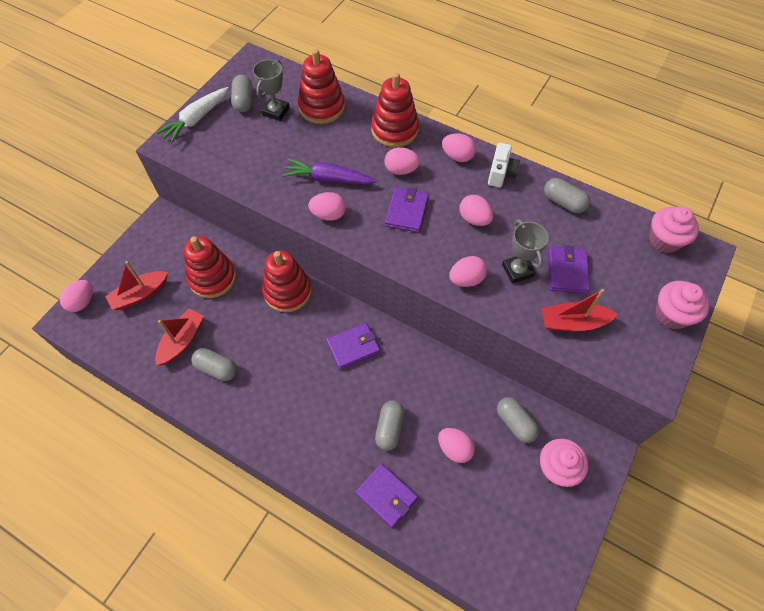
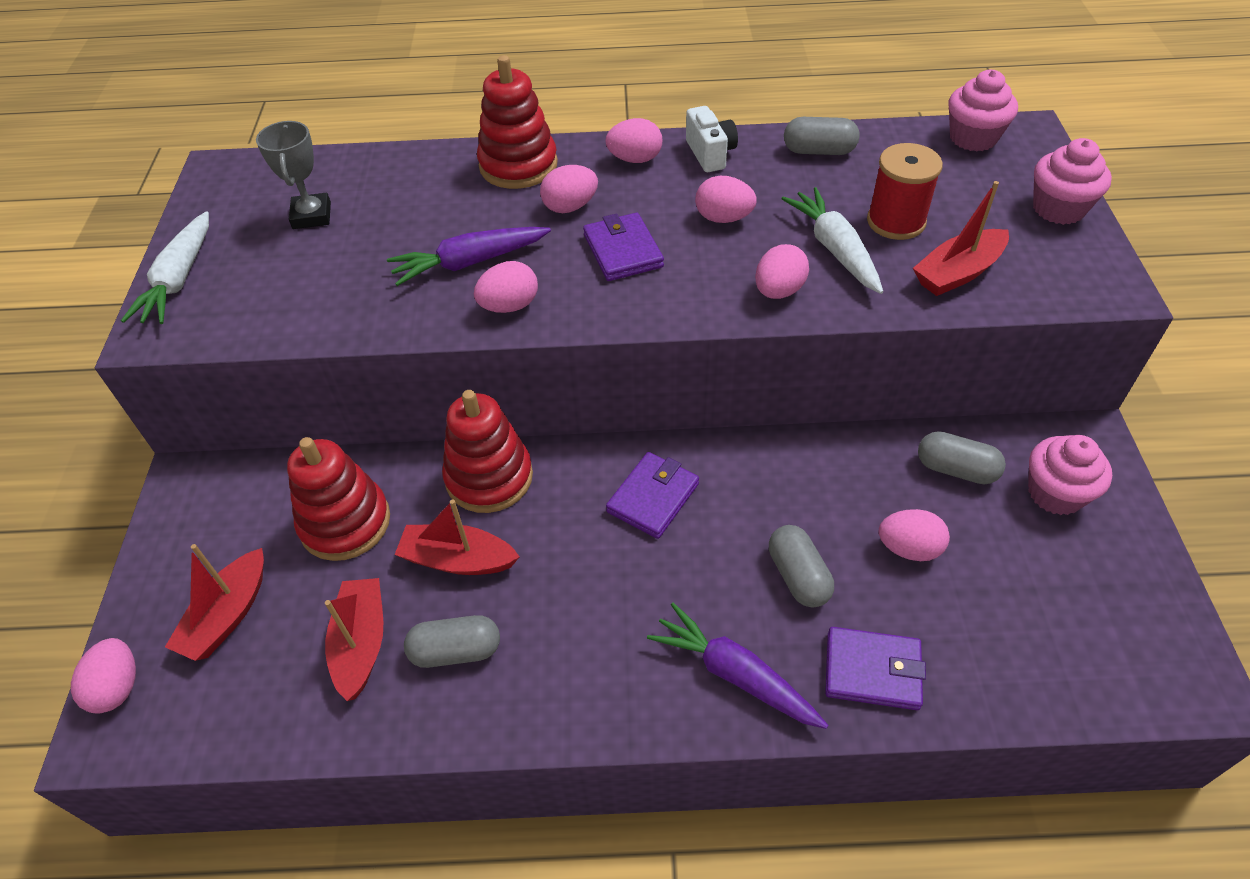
camera: 30 degrees left, 10 degrees down
grey capsule [231,75,253,112] -> none
red stacking toy [298,49,345,124] -> none
grey trophy [502,220,549,284] -> white carrot [781,187,883,294]
purple wallet [548,245,590,294] -> red spool [867,143,943,240]
none -> red boat [395,499,520,575]
none -> purple carrot [647,603,828,729]

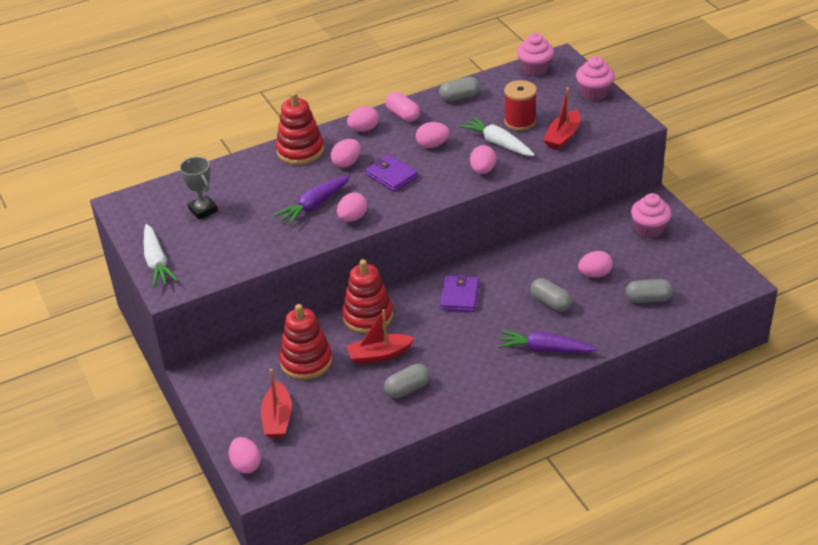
camera: 25 degrees left, 10 degrees down
red boat [325,578,383,701] -> none
white camera [686,106,738,172] -> pink capsule [385,92,420,122]
purple wallet [825,627,926,710] -> none
grey capsule [918,431,1006,484] -> grey capsule moved to [625,279,673,303]

